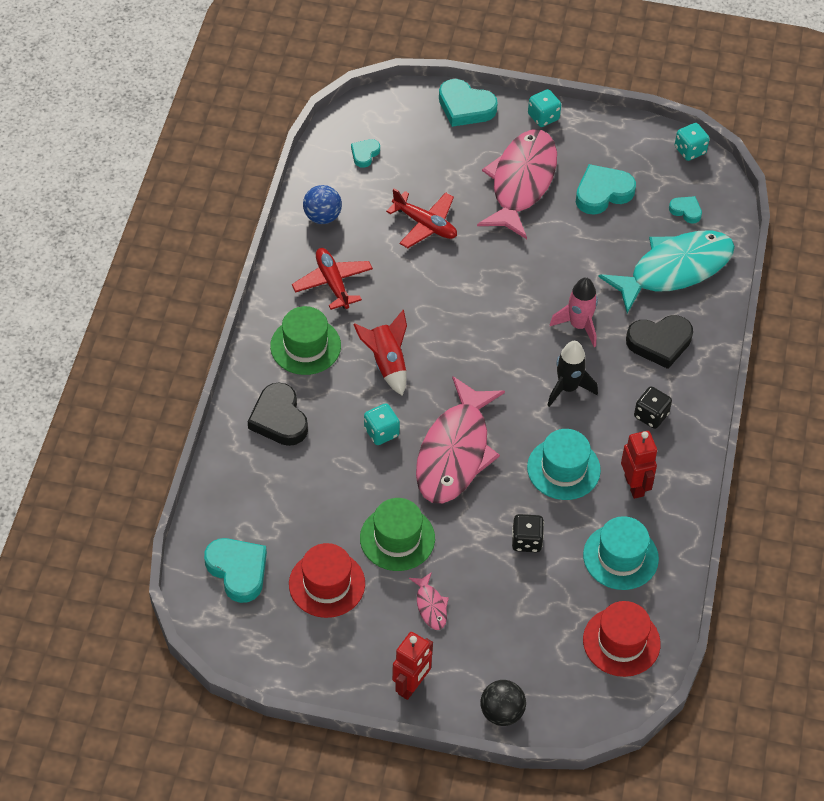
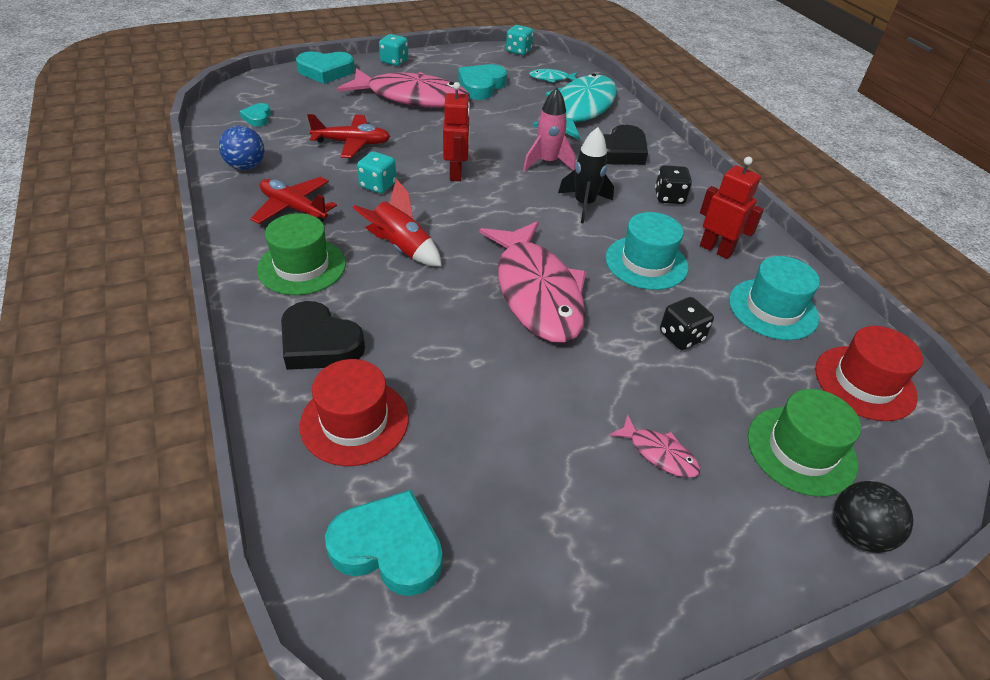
camera: 35 degrees left, 10 degrees down
red hat [289,543,365,618] -> red hat moved to [300,359,409,466]
green hat [360,498,435,571] -> green hat moved to [748,389,861,497]
turquoise dice [364,403,400,445] -> turquoise dice moved to [357,151,396,194]
red robot [392,632,433,700] -> red robot moved to [443,82,470,181]
pink fish [477,130,557,239] -> pink fish turned 120 degrees clockwise [337,68,470,108]
turquoise heart [669,196,702,223] -> turquoise fish [529,69,577,83]

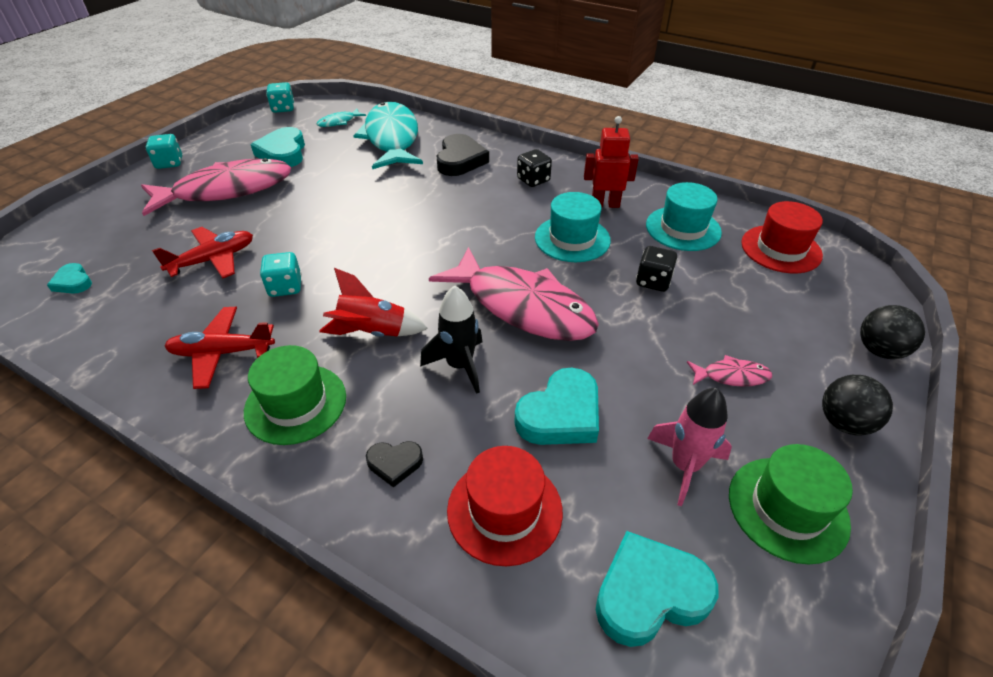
camera: 35 degrees left, 0 degrees up
blue ball [219,126,264,170] -> none
black heart [281,301,365,370] -> black heart [366,441,423,488], size x0.54
turquoise heart [296,51,355,84] -> turquoise heart moved to [514,368,599,445]
red robot [443,82,470,181] -> none
pink rocket [523,87,576,171] -> pink rocket moved to [647,388,732,506]
black rocket [558,127,614,224] -> black rocket moved to [420,285,482,394]
green hat [748,389,861,497] -> green hat moved to [729,444,853,565]
none -> black ball [822,375,893,436]

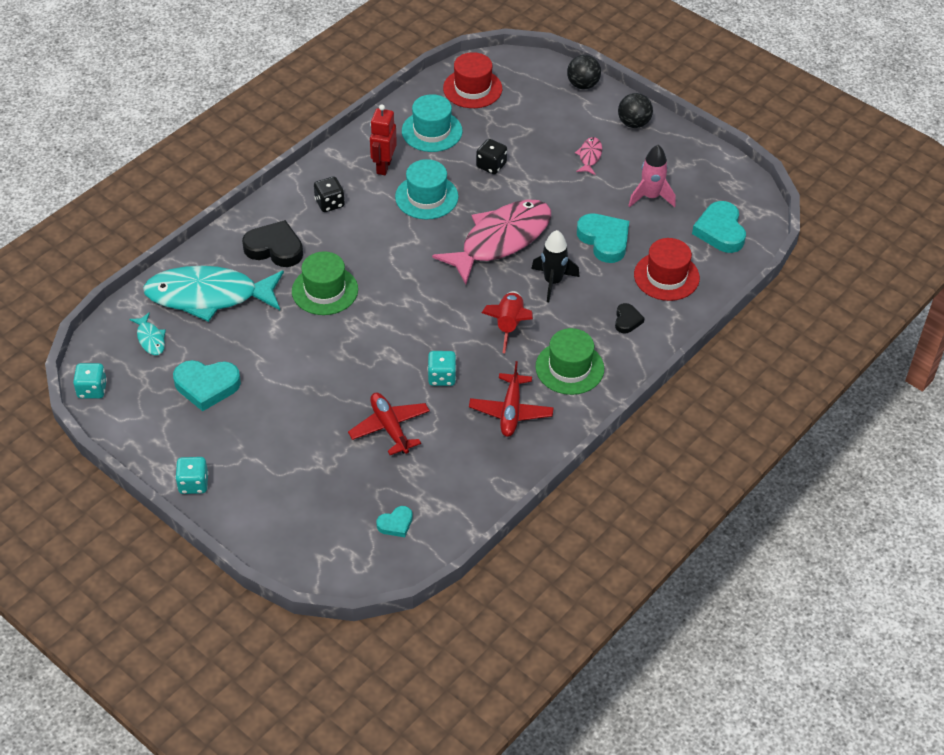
camera: 80 degrees left, 5 degrees up
pink fish [141,158,291,216] -> none
green hat [729,444,853,565] -> green hat moved to [292,251,358,315]

